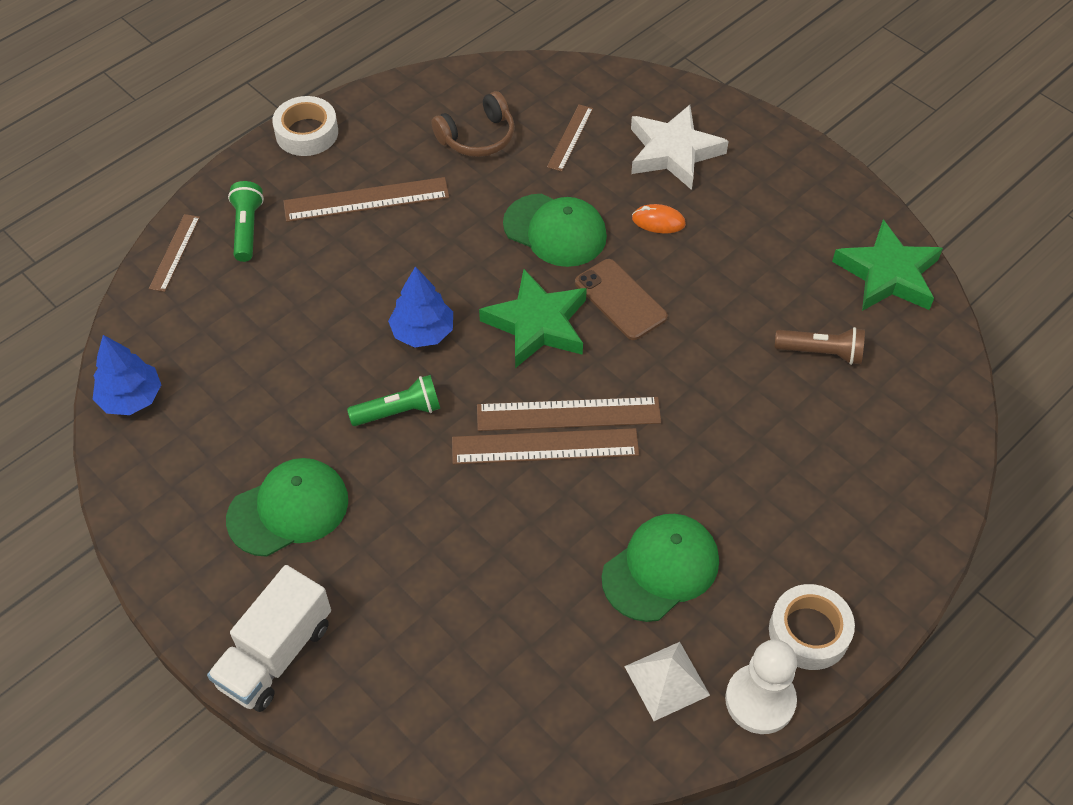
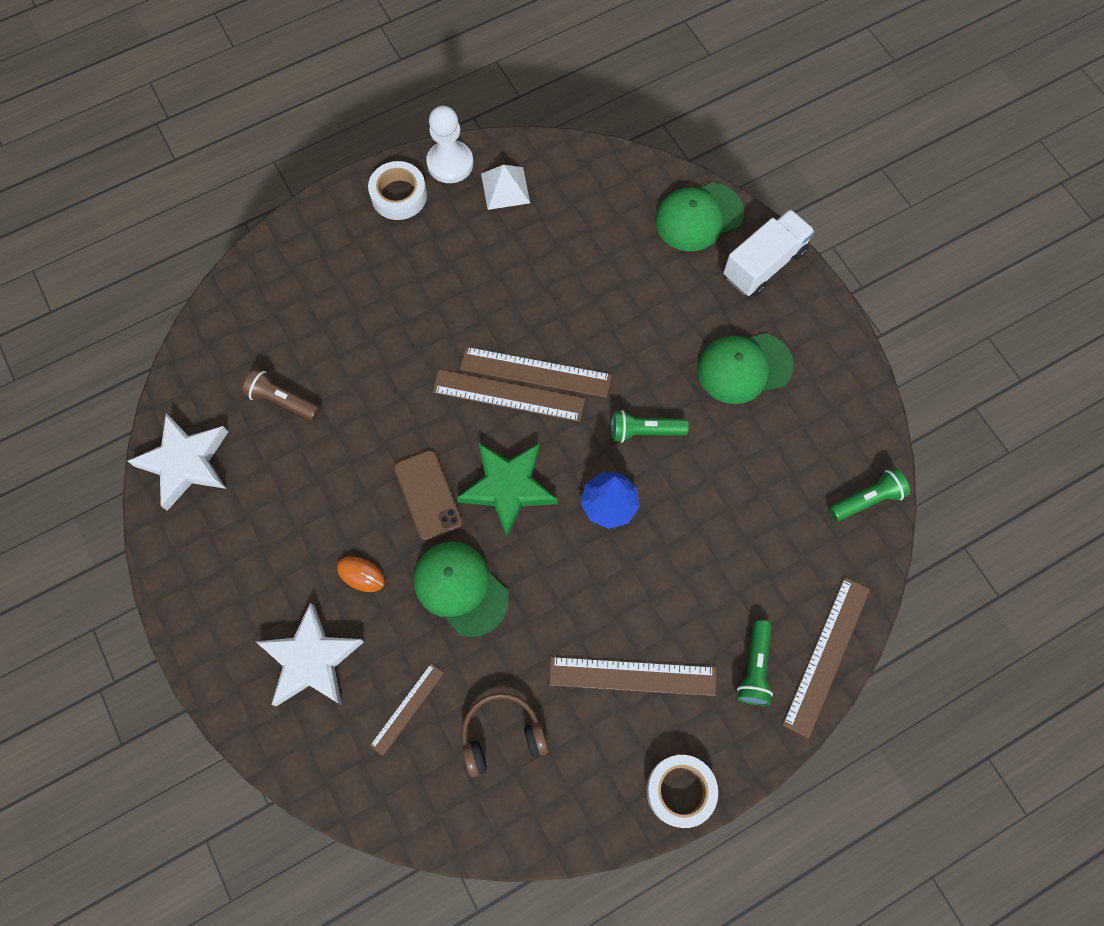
camera: 165 degrees left, 15 degrees up
blue tree [93,335,161,415] -> green flashlight [829,468,910,521]
brown ruler [149,214,200,292] -> brown ruler [782,577,870,738], size x1.69
green cap [602,514,719,622] -> green cap moved to [655,183,744,251]
green star [832,220,943,311] -> white star [128,413,228,511]

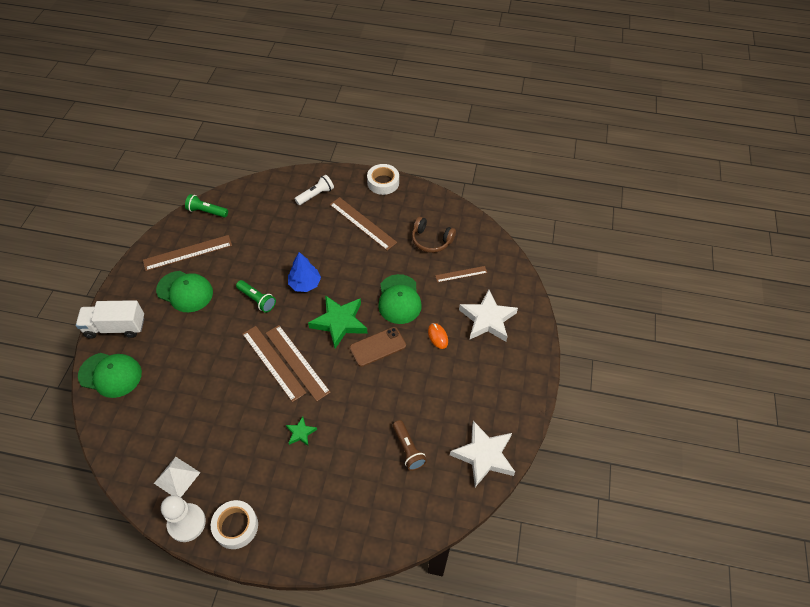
camera: 140 degrees left, 15 degrees down
brown phone [394,450,462,541] -> brown phone turned 45 degrees clockwise [350,327,406,367]
green flashlight [737,620,773,706] -> white flashlight [295,175,334,205]
brown ruler [782,577,870,738] -> brown ruler moved to [143,235,232,271]
none -> green star [286,416,317,446]

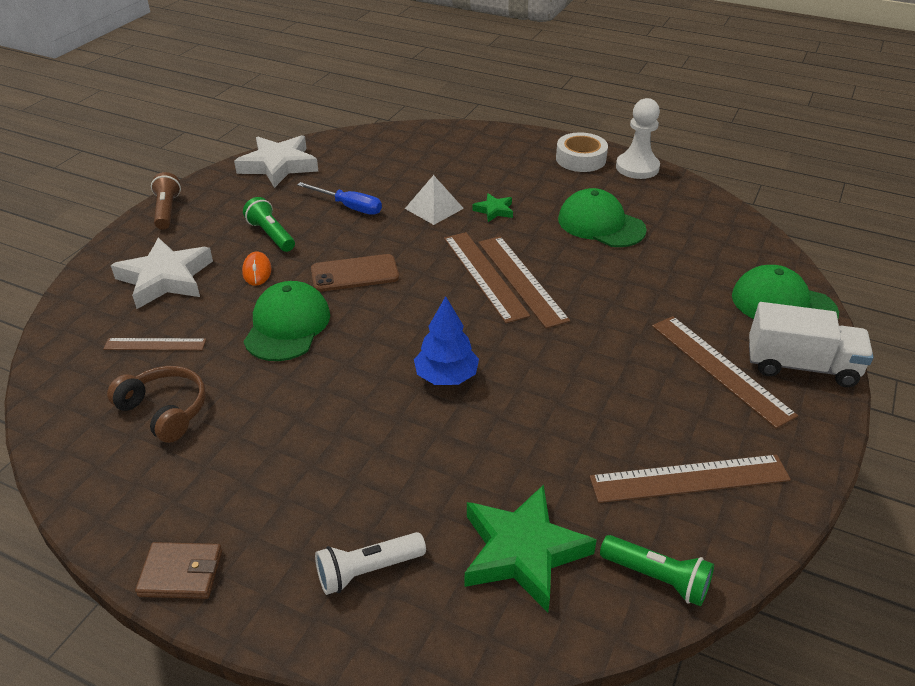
camera: 165 degrees left, 15 degrees down
white pyramid [154,457,201,497] -> white pyramid moved to [405,175,464,225]
green cap [156,271,213,312] -> green cap moved to [558,188,647,247]
green flashlight [236,280,276,313] -> green flashlight moved to [243,197,295,252]
green star [308,295,367,348] -> green star moved to [465,484,597,613]
brown ruler [329,197,397,251] -> brown ruler moved to [652,316,798,429]
white tape [367,164,399,195] -> brown wallet [135,542,222,599]
brown flashlight [393,420,427,471] -> brown flashlight moved to [151,172,181,230]
none -> blue screwdriver [297,182,382,215]

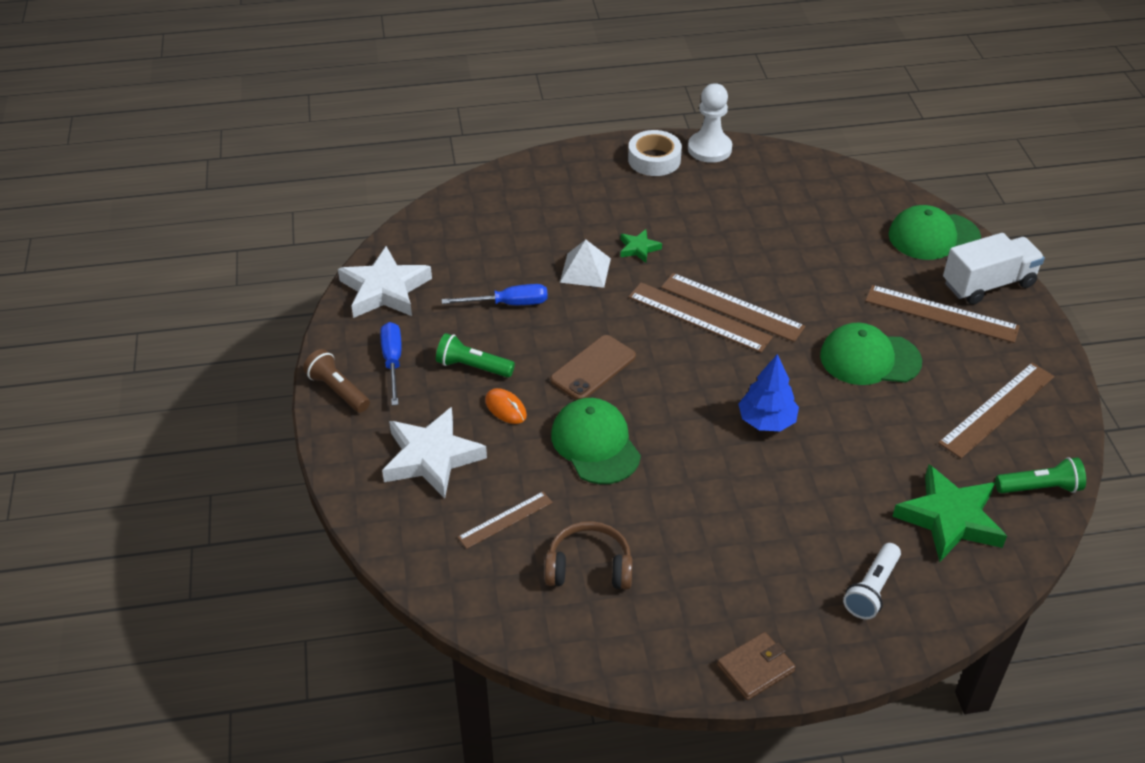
camera: 35 degrees left, 5 degrees up
green cap [558,188,647,247] -> green cap moved to [820,323,922,385]
none -> blue screwdriver [380,322,401,406]

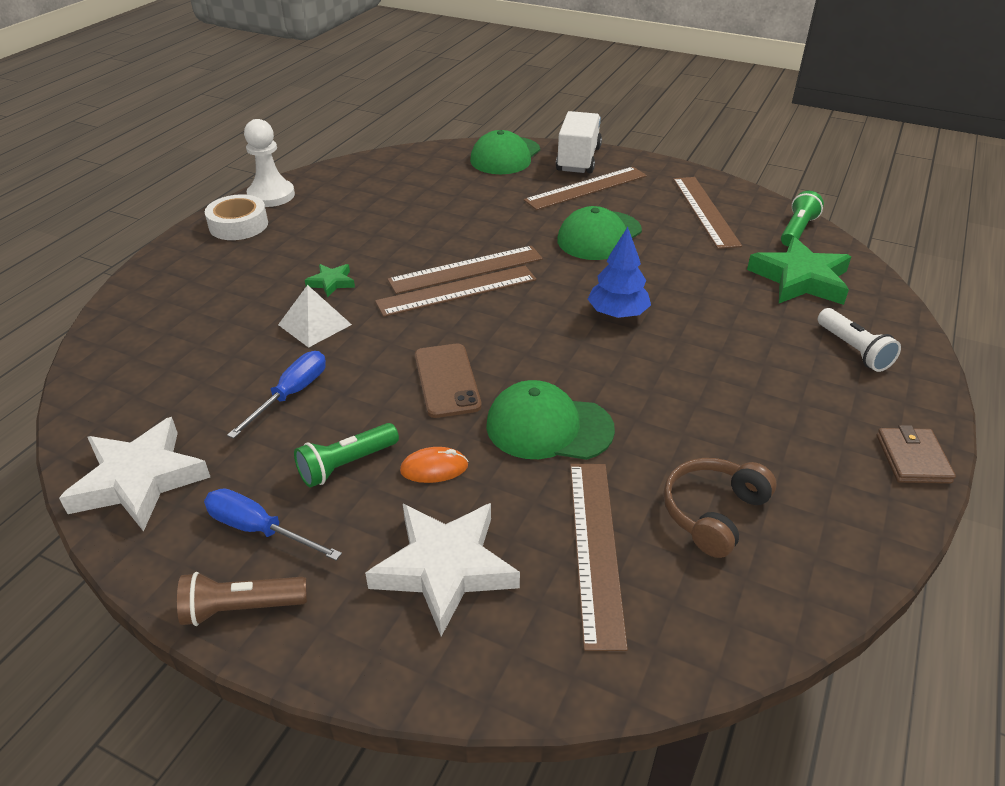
camera: 55 degrees left, 5 degrees down
brown ruler [458,492,553,549] -> brown ruler [570,464,628,651], size x1.69

